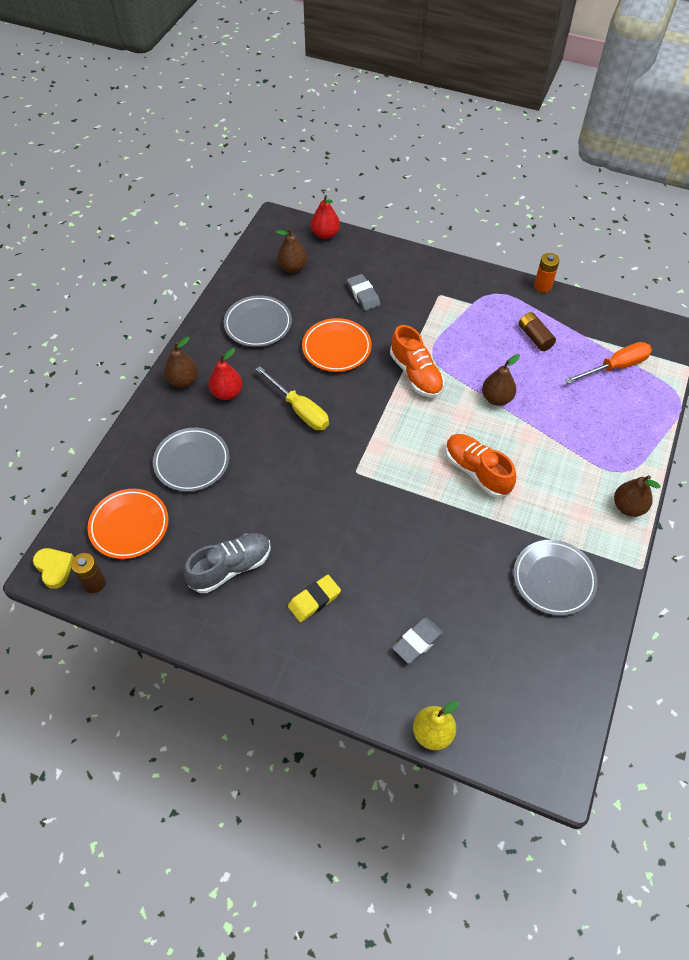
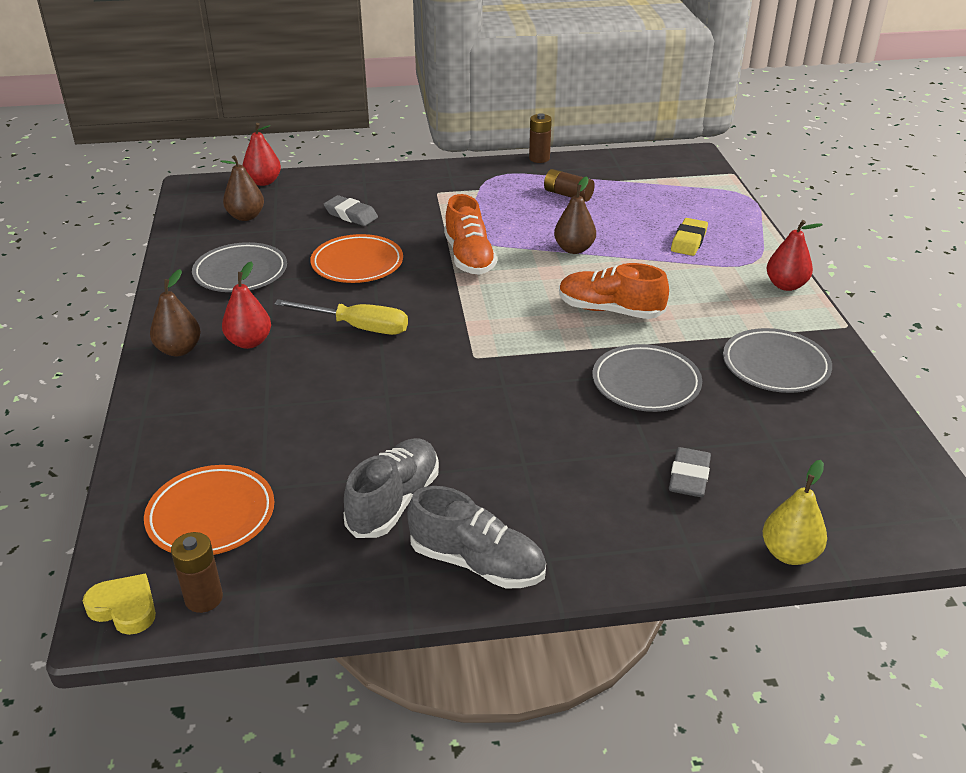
camera: 30 degrees left, 20 degrees down
grey plate [153,428,229,492] -> grey plate moved to [592,344,702,412]
yellow eraser [288,575,341,622] -> yellow eraser moved to [671,218,708,256]
orange shoe [390,325,444,398] -> orange shoe turned 45 degrees clockwise [444,194,497,275]
orange battery [534,253,560,293] -> brown battery [529,113,552,163]
orange screwdriver [565,342,652,384] -> none
brown pear [614,475,661,517] -> red pear [767,220,823,291]
none -> grey shoe [407,486,546,588]

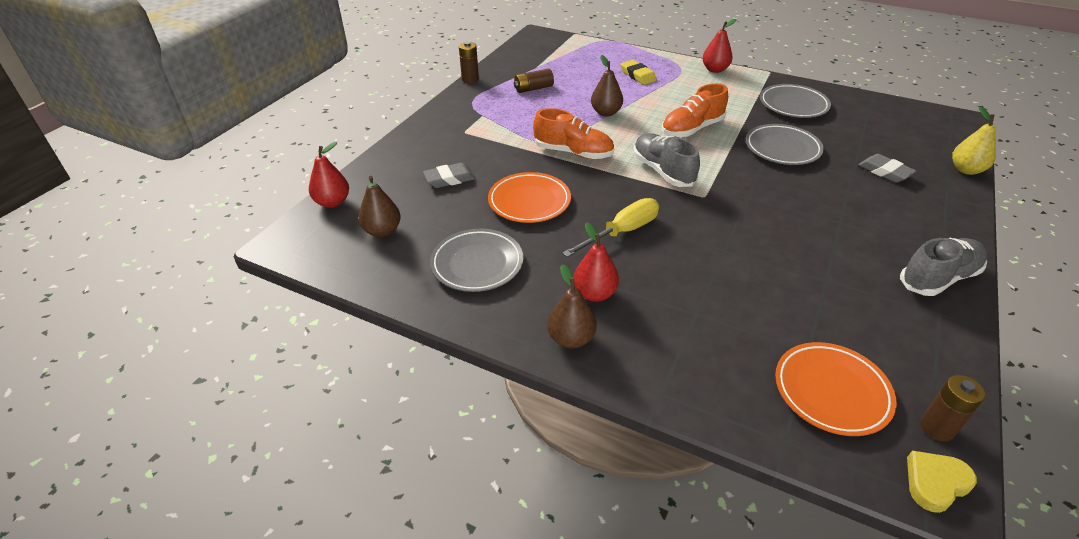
camera: 55 degrees left, 5 degrees up
grey shoe [343,438,439,538] -> grey shoe moved to [634,133,700,187]

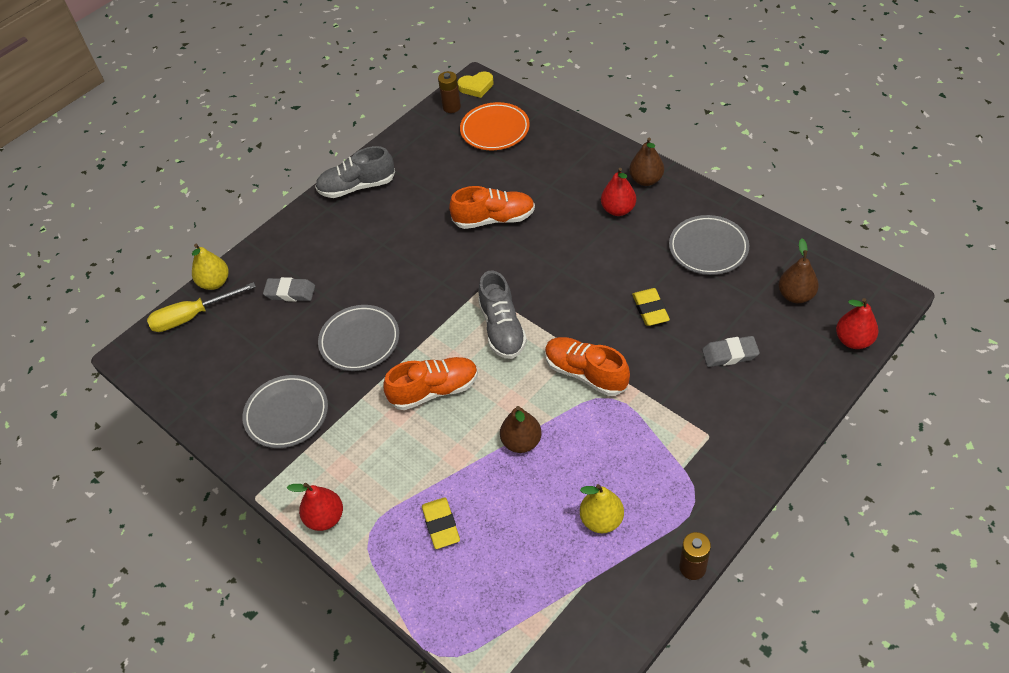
camera: 160 degrees left, 10 degrees up
orange plate [488,172,571,223] -> yellow eraser [632,288,670,326]
brown battery [514,68,554,93] -> yellow pear [580,484,624,533]
yellow screwdriver [562,198,659,257] -> yellow screwdriver moved to [147,282,256,332]
grey eraser [858,154,916,183] -> grey eraser turned 60 degrees counterclockwise [263,277,315,302]
none -> orange shoe [449,186,535,229]

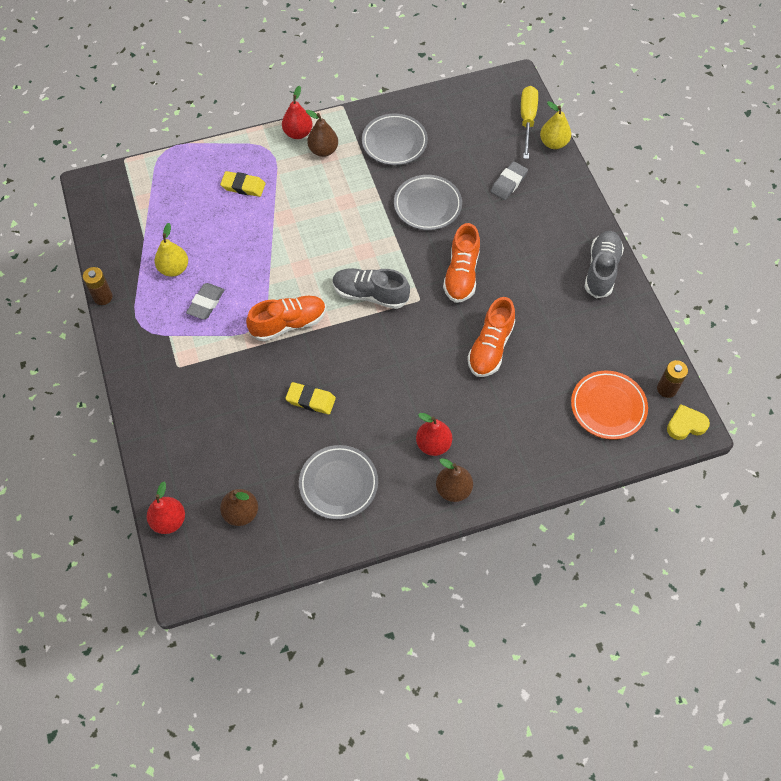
camera: 115 degrees right, 10 degrees up
orange shoe [383,357,478,410] -> orange shoe moved to [443,223,480,303]
yellow heart [458,71,494,98] -> yellow heart turned 60 degrees clockwise [667,404,710,440]
brown pear [500,406,542,453] -> brown pear moved to [306,110,338,157]
grey eraser [702,336,760,367] -> grey eraser moved to [186,283,224,320]

